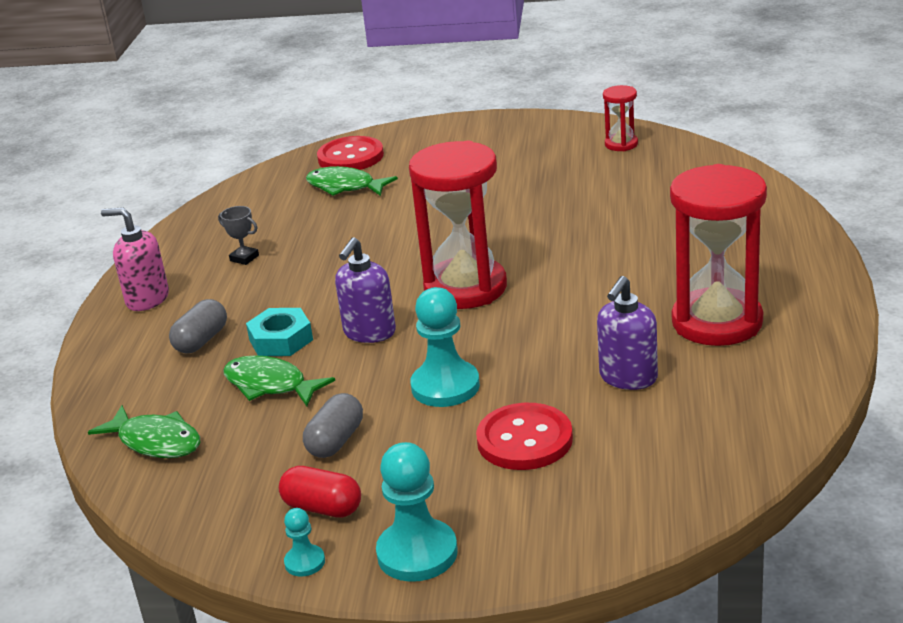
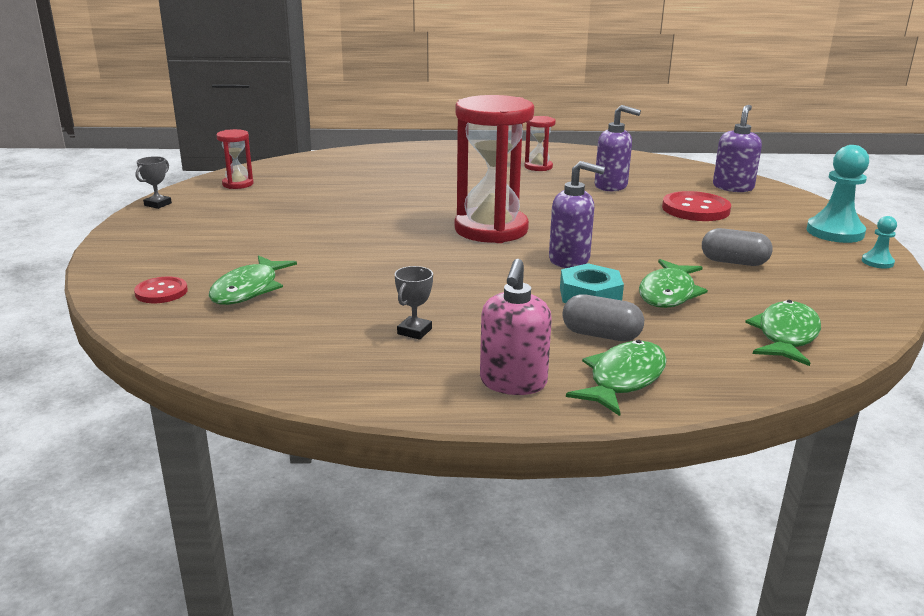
camera: 100 degrees left, 5 degrees down
red capsule [279,466,361,518] -> none
red button [317,136,384,170] -> red button [134,277,188,303], size x0.59
turquoise pawn [411,287,480,407] -> none
red hourglass [670,164,767,346] -> red hourglass [524,116,556,171], size x0.47
none -> grey trophy [135,156,172,209]
none -> green fish [566,340,667,416]
none -> purple soap dispenser [713,105,762,192]

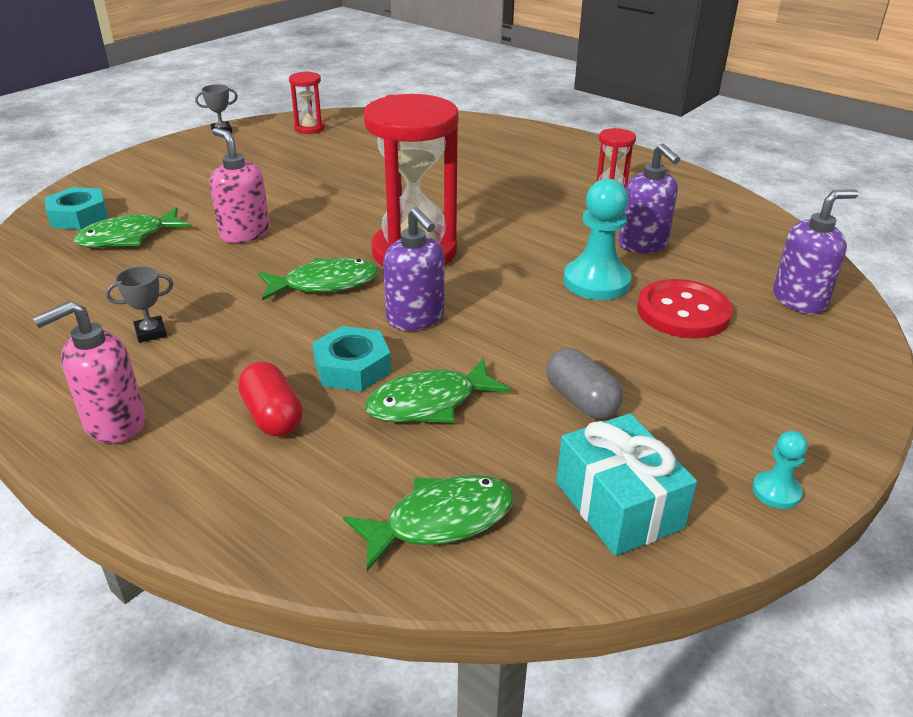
camera: 40 degrees right, 10 degrees up
red button [134,277,188,303] -> turquoise nut [45,187,108,230]
grey capsule [562,294,644,341] -> red capsule [238,362,303,437]
green fish [566,340,667,416] -> green fish moved to [258,258,378,300]
turquoise pawn [806,145,869,243] -> turquoise pawn moved to [563,179,631,300]
none -> pink soap dispenser [210,128,270,243]
none -> turquoise gift [556,413,697,556]

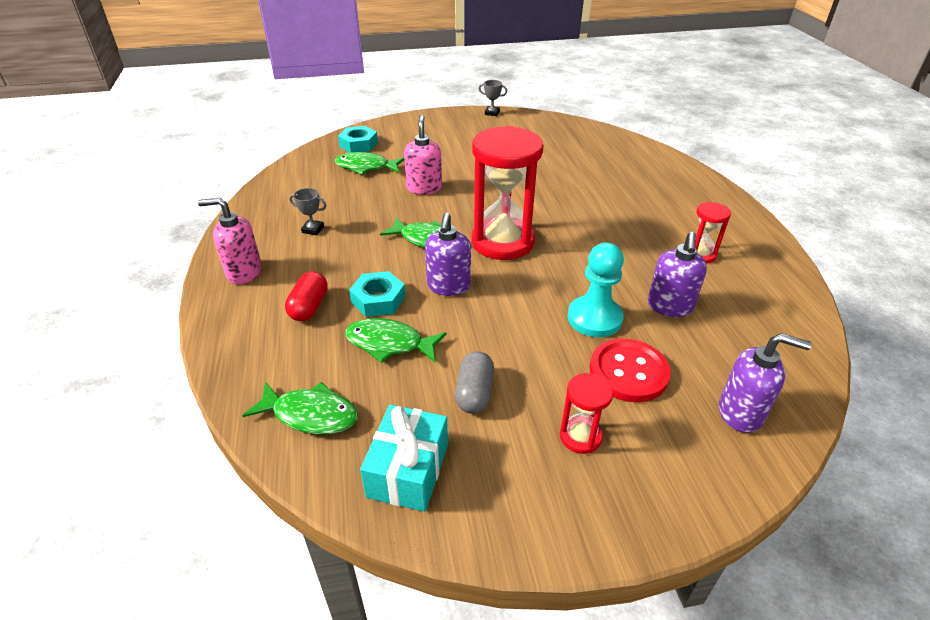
camera: 40 degrees right, 5 degrees up
red hourglass [289,71,325,134] -> red hourglass moved to [560,373,613,454]
turquoise pawn [752,431,808,509] -> none

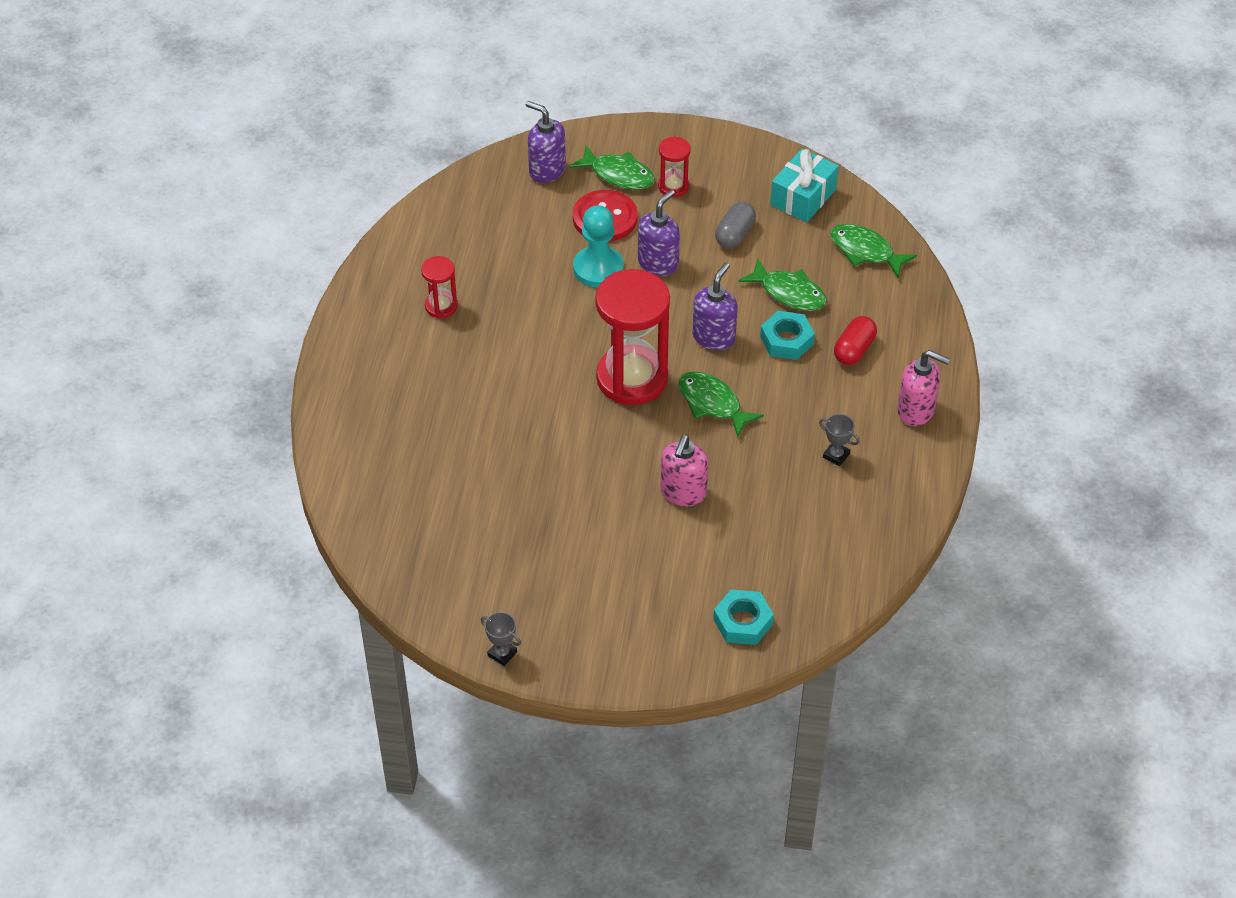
camera: 160 degrees left, 10 degrees up
green fish [335,152,404,175] -> green fish moved to [569,145,655,189]
purple soap dispenser [647,232,707,317] -> purple soap dispenser moved to [638,189,680,276]

